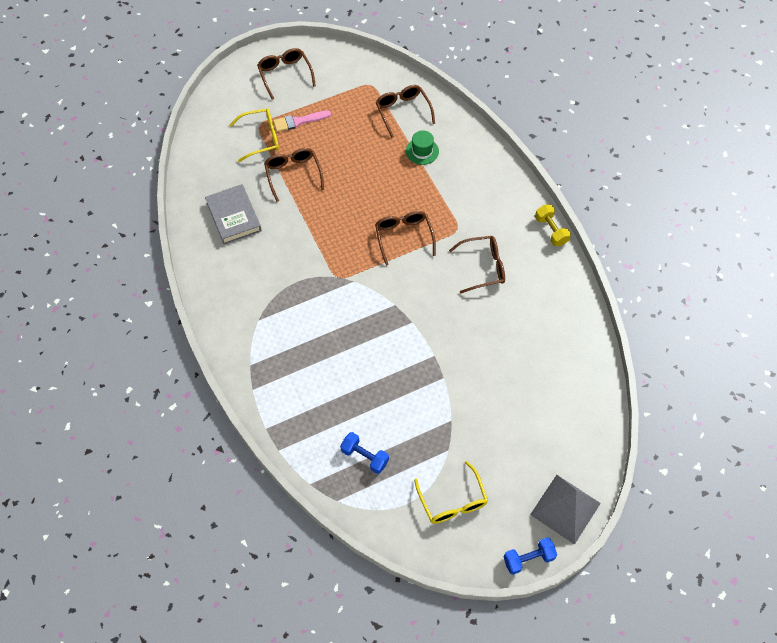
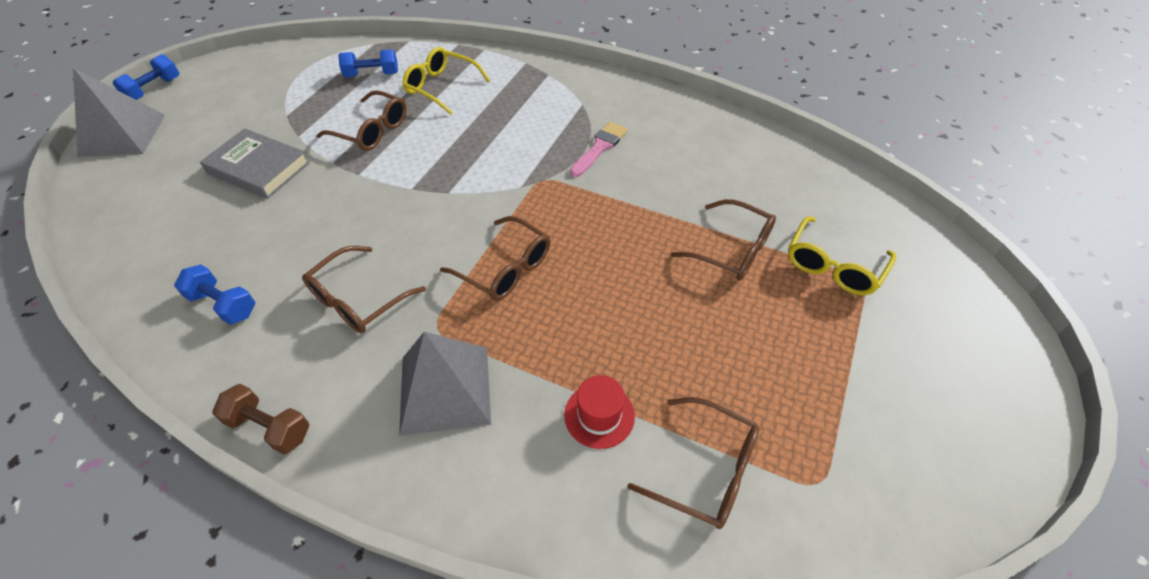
camera: 140 degrees right, 10 degrees down
grey book [205,184,262,244] -> grey book moved to [200,128,310,199]
brown glasses [257,48,316,100] -> brown glasses moved to [317,90,407,151]
pink brush [273,111,331,132] -> pink brush moved to [570,122,628,177]
green hat [406,130,439,165] -> red hat [564,375,635,449]
yellow glasses [414,461,488,524] -> yellow glasses moved to [402,47,490,115]
yellow dumbbell [535,205,571,246] -> brown dumbbell [212,384,310,454]
none -> blue dumbbell [174,265,255,325]
none -> grey pyramid [399,331,491,436]

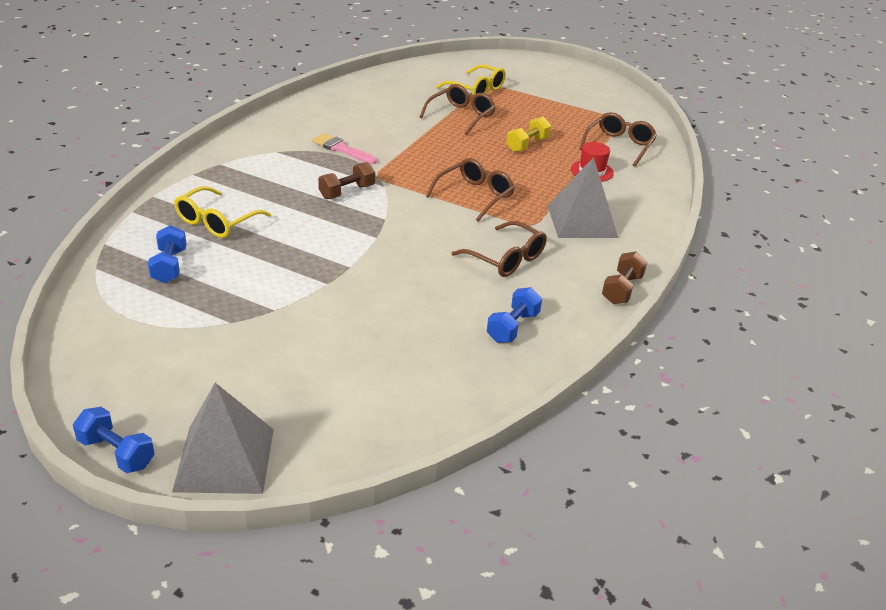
camera: 90 degrees left, 15 degrees down
grey book [200,128,310,199] -> none
brown glasses [317,90,407,151] -> none
none -> brown dumbbell [318,162,375,199]
none -> yellow dumbbell [506,117,551,152]

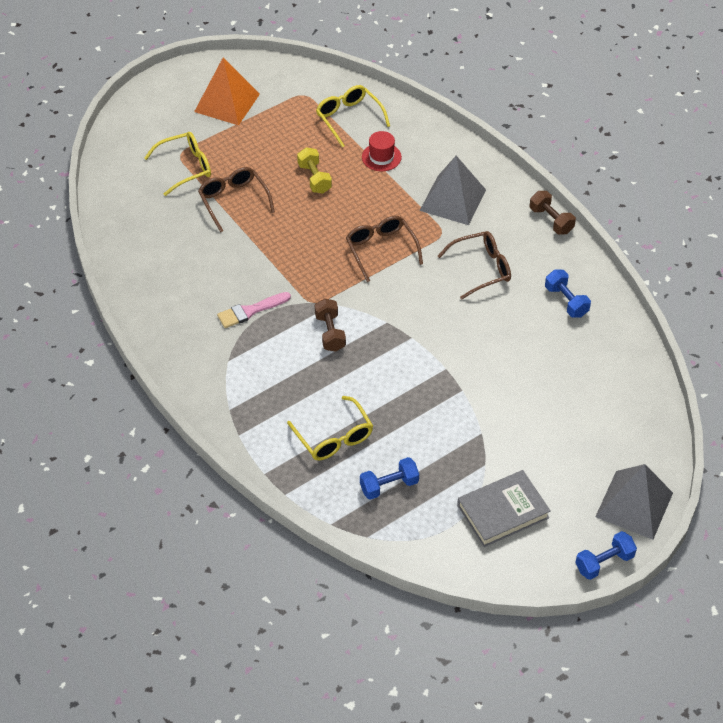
camera: 60 degrees left, 15 degrees up
blue dumbbell [148,225,187,283] -> blue dumbbell turned 45 degrees counterclockwise [360,457,419,500]
brown glasses [580,112,657,167] -> yellow glasses [316,85,390,148]
none -> orange pyramid [194,58,260,125]
none -> grey book [457,470,551,547]

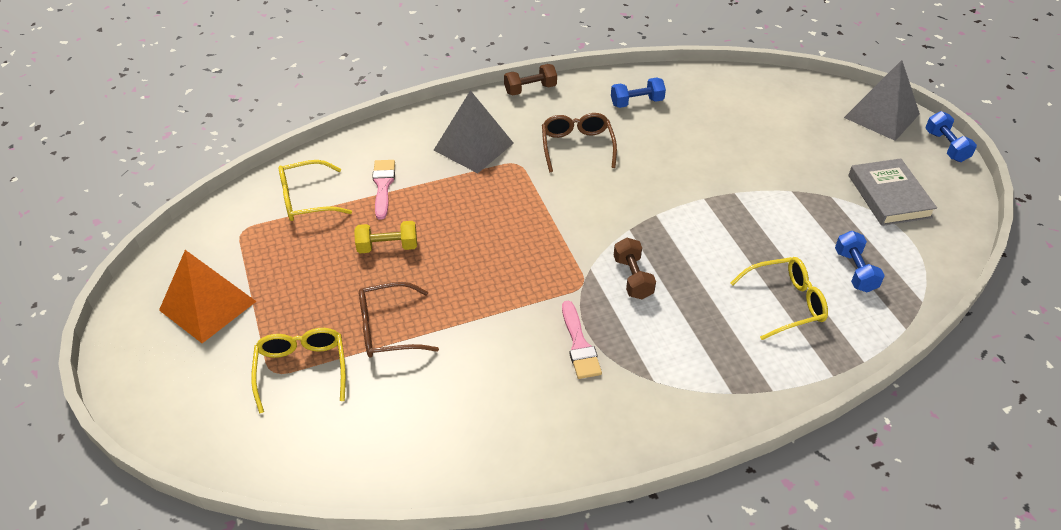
camera: 75 degrees left, 5 degrees down
brown dumbbell [315,299,346,352] -> brown dumbbell turned 75 degrees clockwise [614,238,656,299]
brown glasses [346,216,423,282] -> none
red hat [362,131,402,171] -> pink brush [372,160,395,220]

